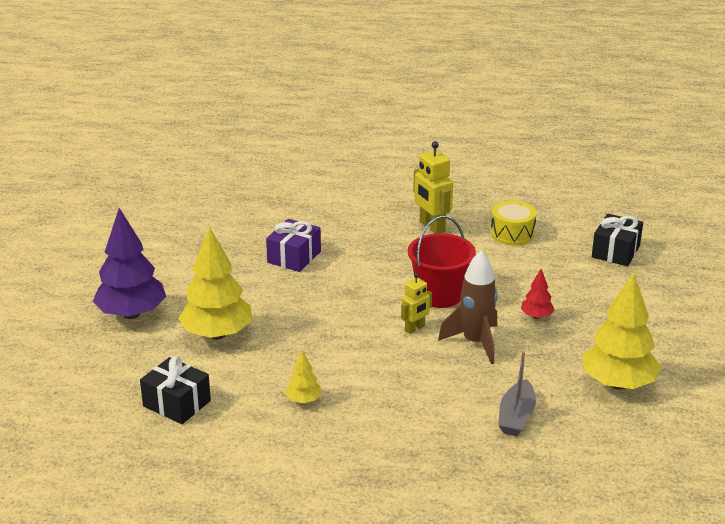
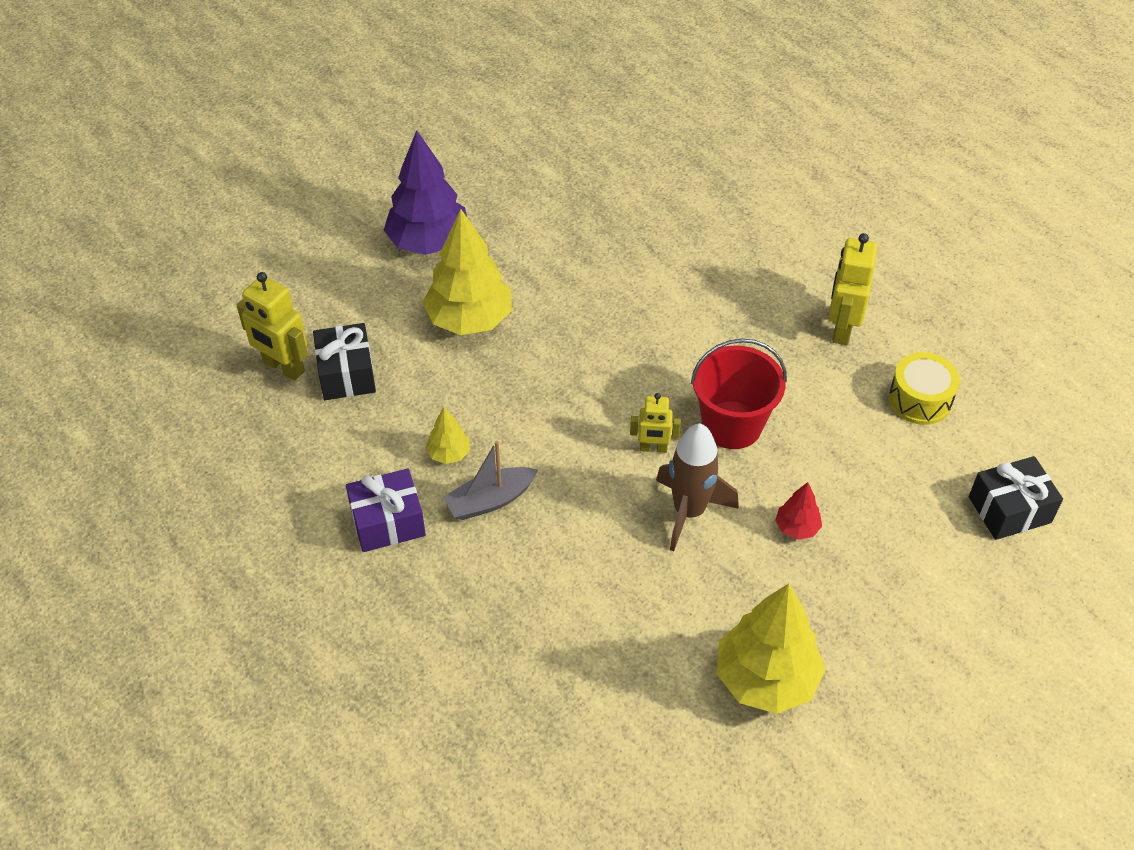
camera: 45 degrees right, 20 degrees up
purple gift [266,219,321,272] -> purple gift moved to [346,468,426,552]
grey boat [498,351,536,436] -> grey boat moved to [443,441,538,520]
none -> yellow robot [237,272,308,381]

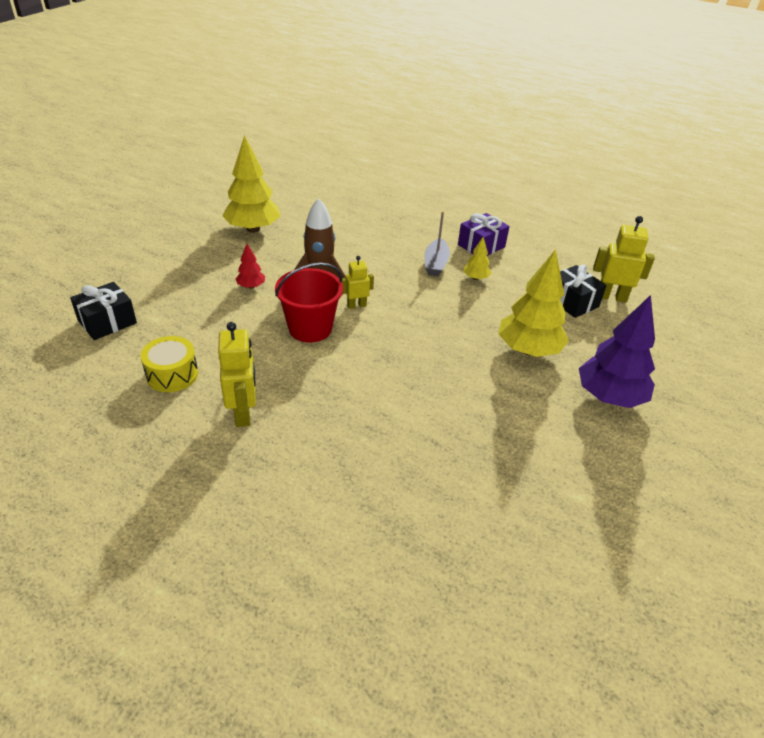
camera: 155 degrees right, 10 degrees down
grey boat [443,441,538,520] -> grey boat turned 150 degrees clockwise [424,211,450,276]

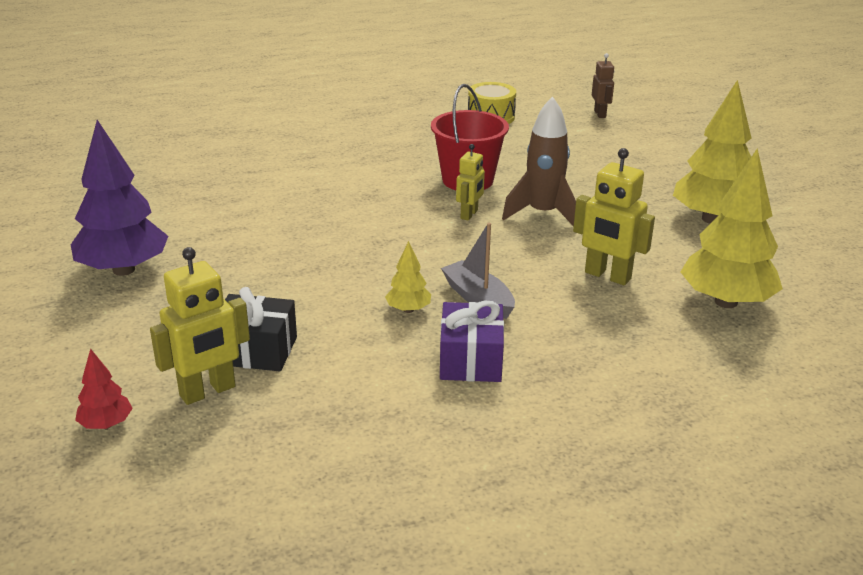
camera: 135 degrees right, 10 degrees down
black gift [70,282,137,340] -> brown robot [592,53,614,118]
yellow robot [218,322,256,427] -> yellow robot moved to [573,148,655,285]
red tree [236,244,265,289] -> red tree moved to [75,348,133,429]
yellow tree [499,249,569,357] -> yellow tree moved to [681,148,783,308]

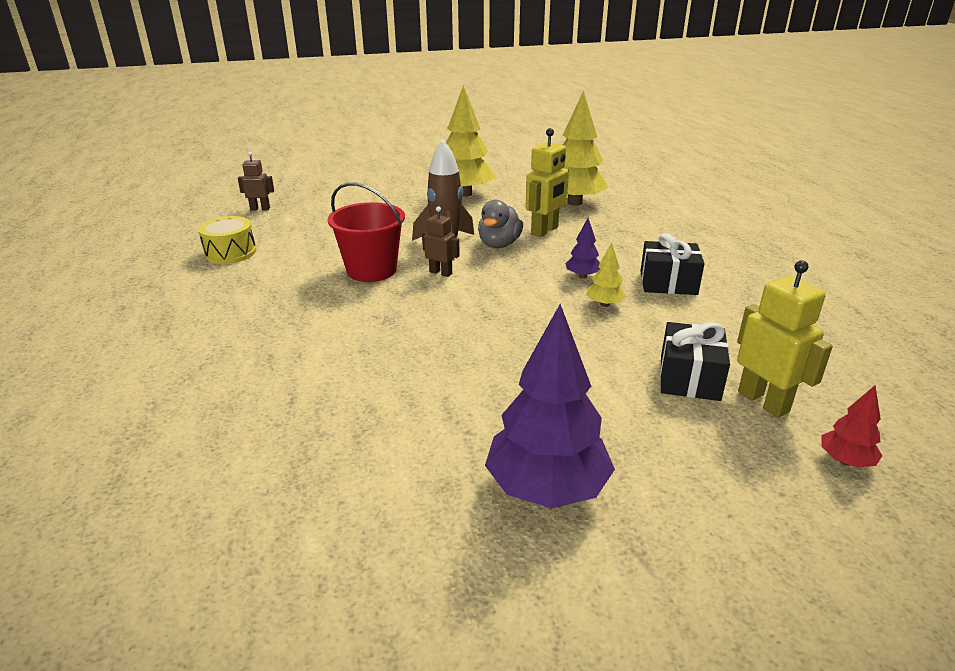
camera: 85 degrees left, 0 degrees up
purple gift [440,300,504,382] -> black gift [640,233,705,295]
grey boat [441,223,515,319] -> purple tree [565,218,600,278]
yellow robot [456,144,485,221] -> brown robot [422,207,460,277]
none -> grey duck [478,200,523,248]

